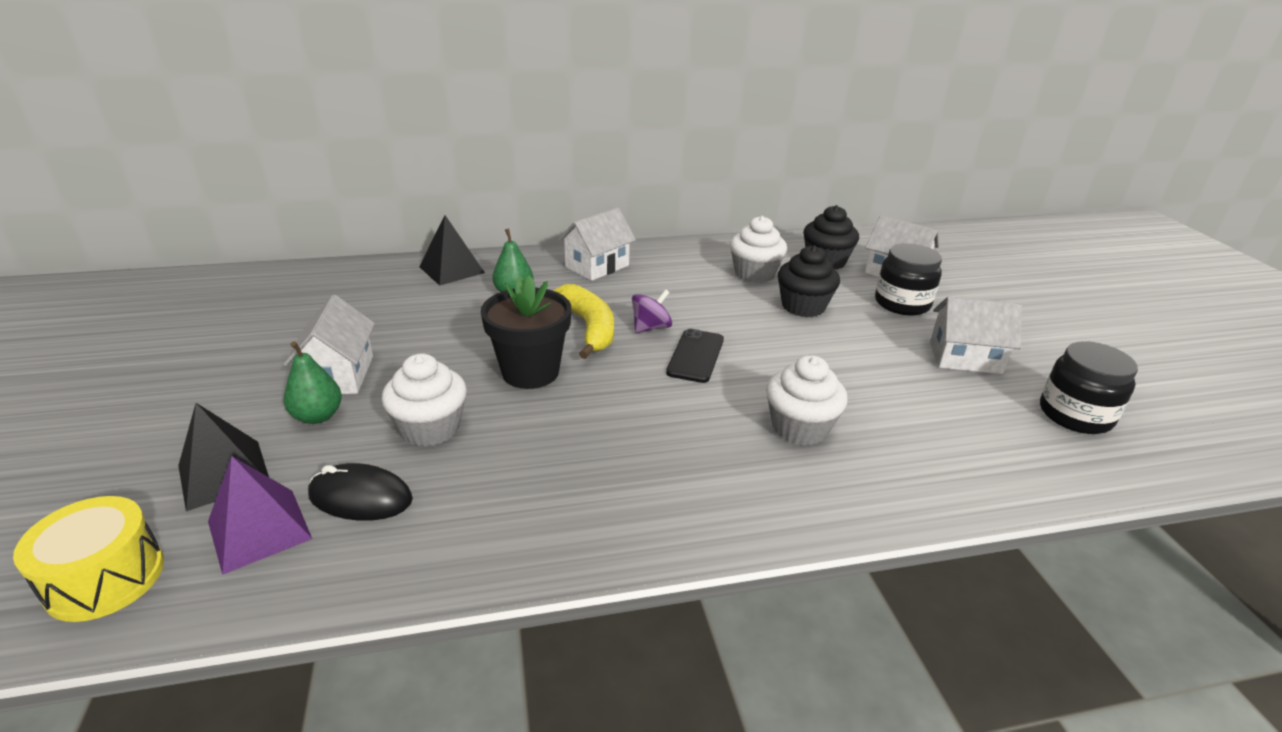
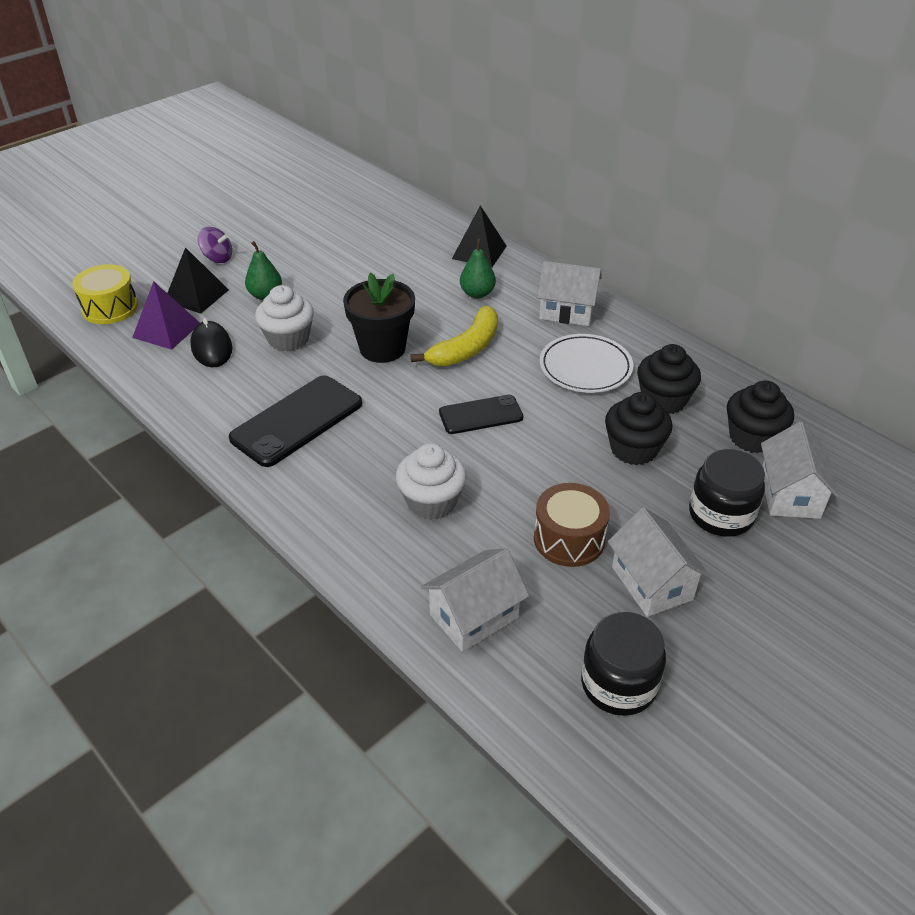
camera: 60 degrees right, 10 degrees up
white house [283,295,375,394] -> white house moved to [421,548,529,652]
purple spinning top [632,289,672,333] -> purple spinning top moved to [198,227,232,263]
white cupcake [730,216,787,283] -> black cupcake [637,344,701,414]
none -> black phone [229,375,362,467]
none -> brown drum [534,483,610,567]
none -> white plate [540,334,633,393]

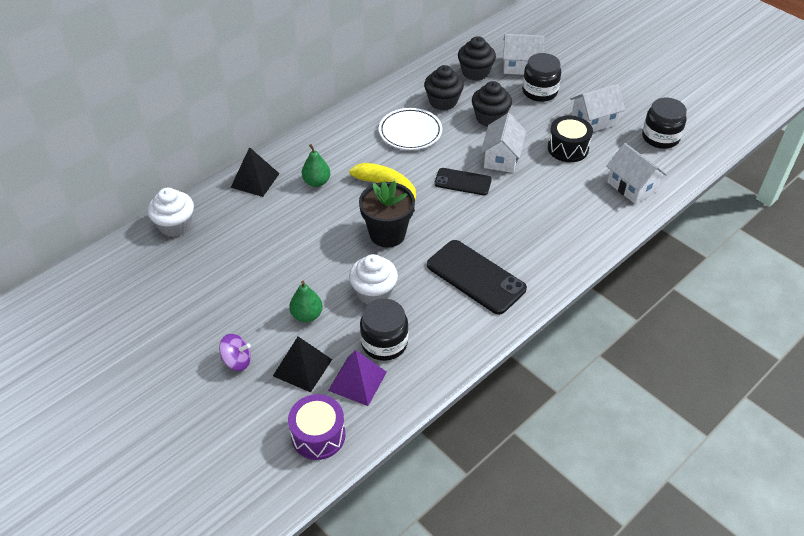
camera: 90 degrees left, 5 degrees up
yellow drum [72,264,138,324] -> purple drum [288,394,345,460]
black mouse [190,318,232,367] -> black jar [360,299,408,361]
purple spinning top [198,227,232,263] -> purple spinning top turned 75 degrees clockwise [219,334,251,371]
white cupcake [396,443,467,520] -> white cupcake moved to [148,188,194,237]
black phone [439,395,523,434] -> black phone turned 60 degrees counterclockwise [434,168,492,195]
brown drum [534,483,610,567] -> black drum [548,115,593,162]
white house [537,261,602,326] -> white house moved to [481,113,526,173]

